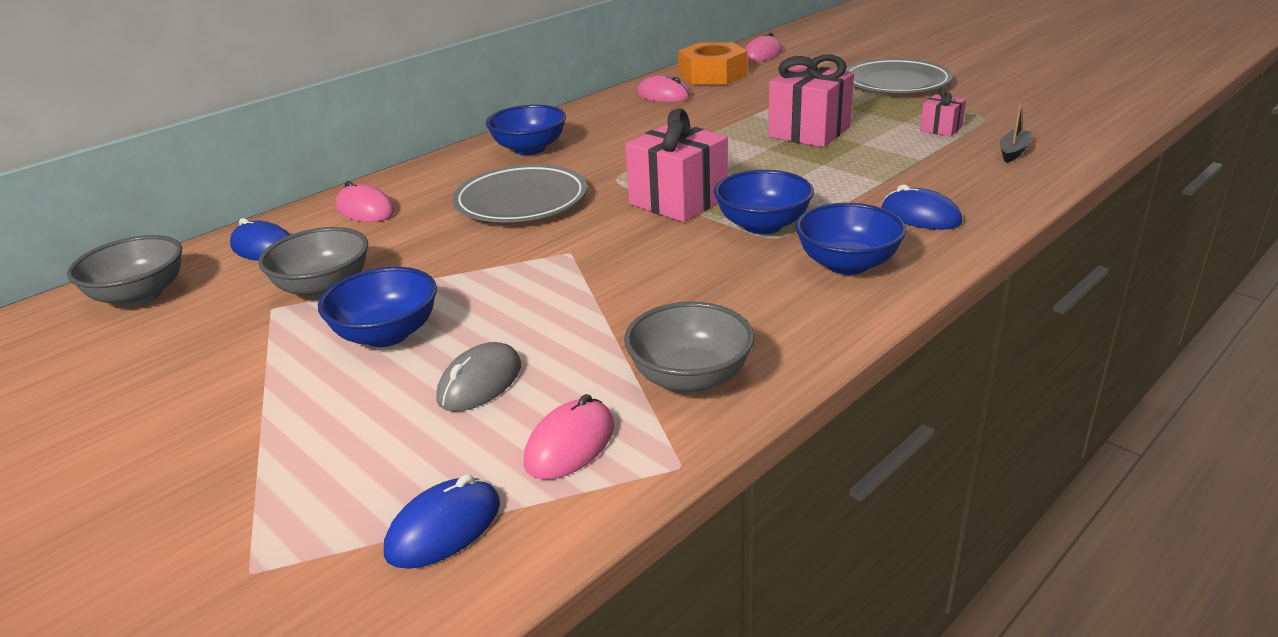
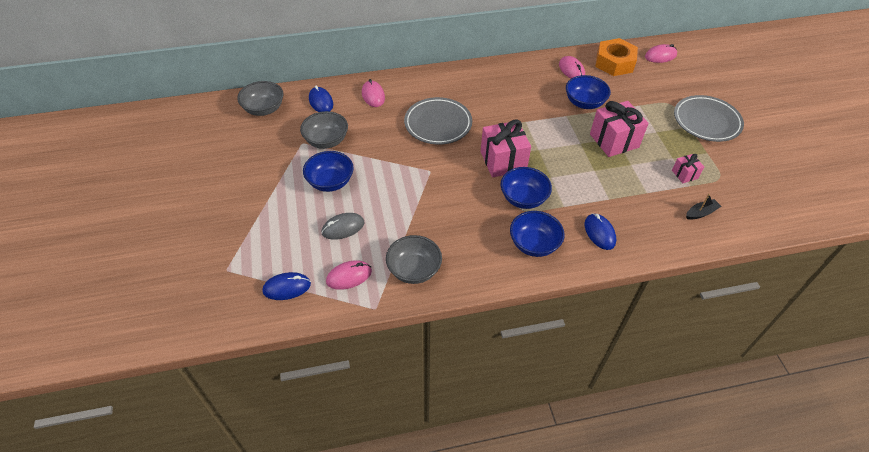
camera: 30 degrees right, 20 degrees up
blue bowl [486,105,566,155] -> blue bowl moved to [566,75,611,109]

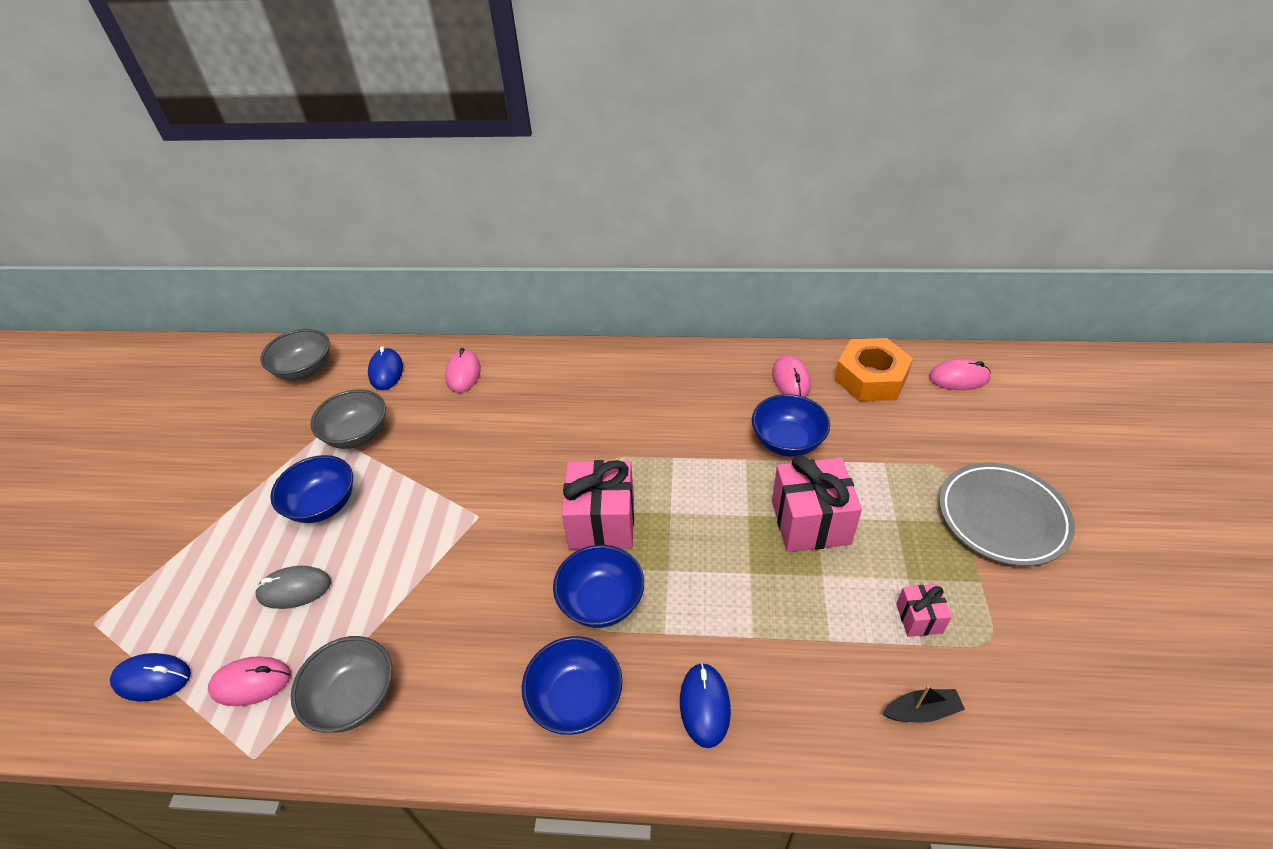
camera: 20 degrees right, 5 degrees down
grey plate [404,97,472,145] -> none

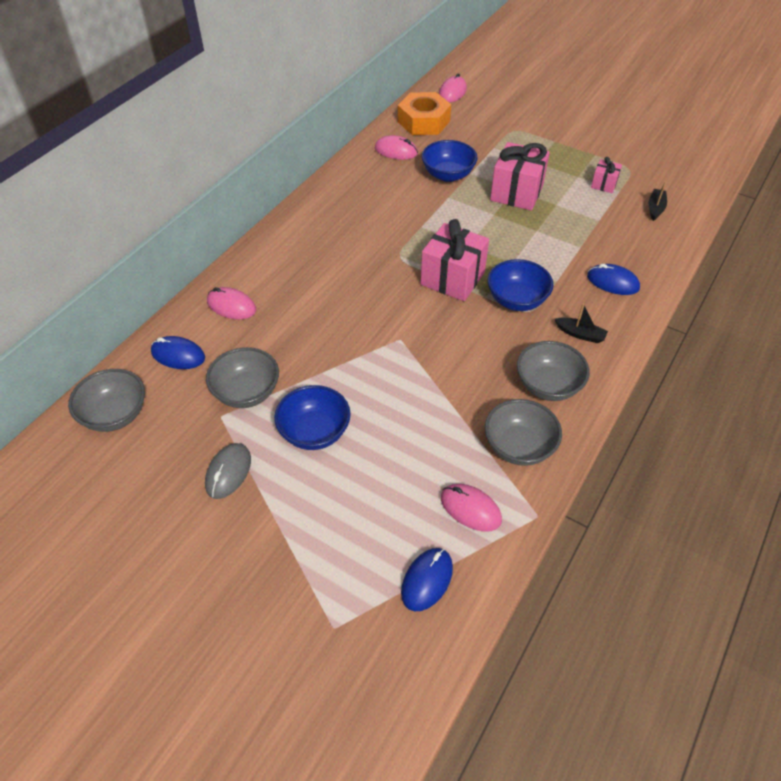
camera: 65 degrees left, 5 degrees up
pink mouse [208,656,291,706] -> pink mouse turned 75 degrees counterclockwise [441,484,502,532]
grey mouse [255,566,331,609] -> grey mouse moved to [205,443,251,499]
blue bowl [522,636,623,735] -> black boat [555,303,608,343]
grey plate [939,462,1075,566] -> none
none -> grey bowl [517,341,590,401]

